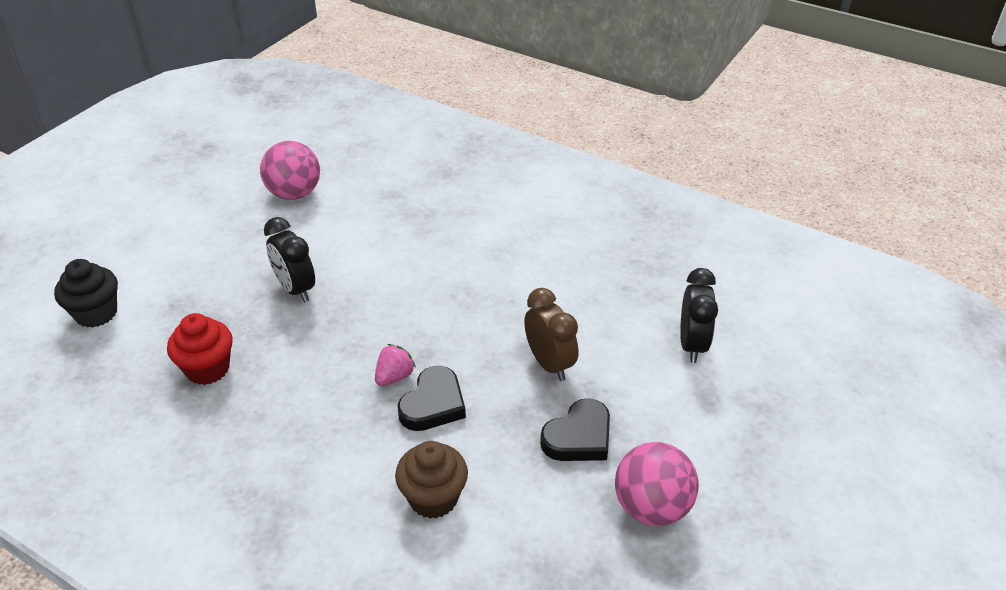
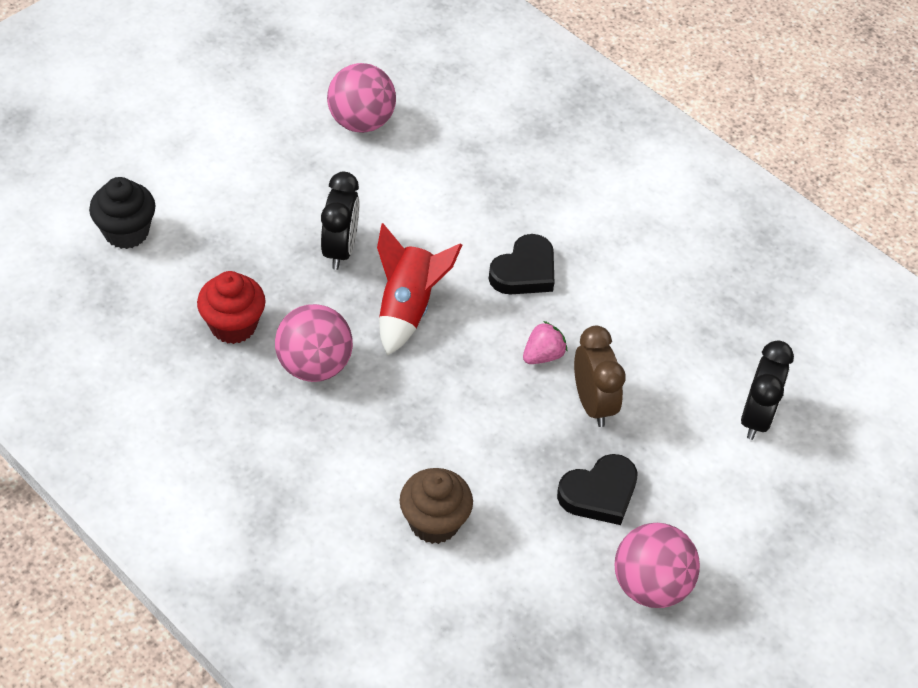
camera: 10 degrees right, 10 degrees up
black clock [264,217,315,302] -> black clock turned 150 degrees counterclockwise [321,172,359,270]
pink strawberry [375,344,416,386] -> pink strawberry moved to [523,321,567,364]
black heart [398,366,466,431] -> black heart moved to [489,234,554,295]
none -> pink ball [275,304,353,382]
none -> red rocket [377,223,462,356]

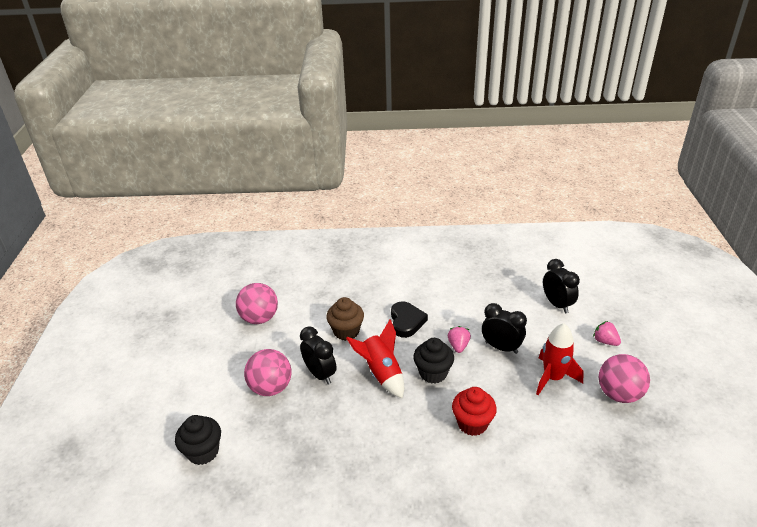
camera: 40 degrees left, 15 degrees down
red cupcake [197,271,266,344] -> red cupcake moved to [452,387,497,436]
pink ball [275,304,353,382] -> pink ball moved to [244,349,292,396]
brown cupcake [399,468,473,544] -> brown cupcake moved to [326,297,364,341]
black heart [557,454,638,525] -> red rocket [536,323,584,395]
brown clock [574,326,626,427] -> black clock [482,303,527,354]
none -> black cupcake [413,338,454,384]
none -> pink strawberry [593,321,621,346]

